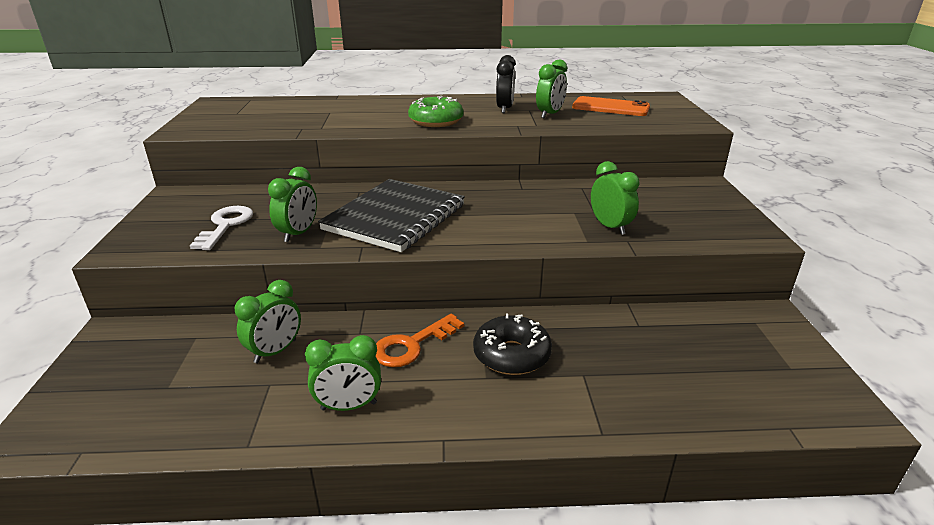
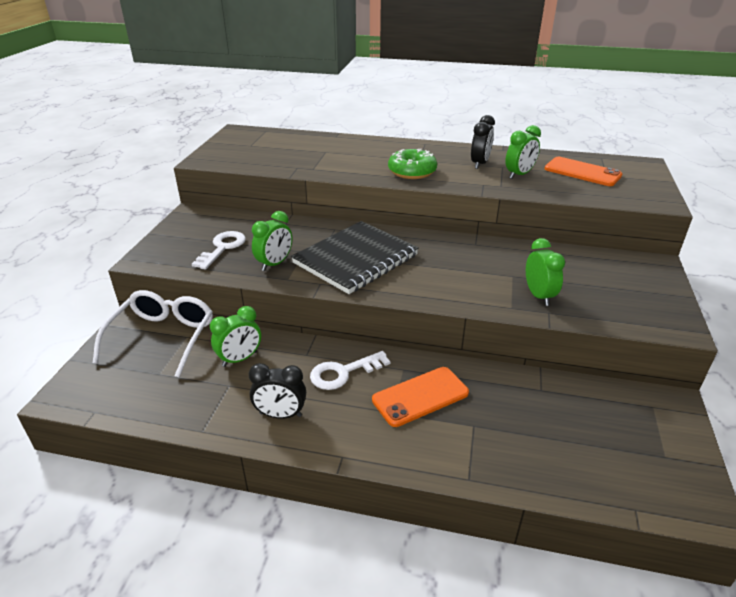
camera: 15 degrees right, 5 degrees up
green clock [305,335,381,411] -> black clock [249,363,306,419]
orange key [375,314,464,367] -> white key [310,351,391,390]
black donut [473,314,552,375] -> orange phone [372,367,469,427]
none -> white glasses [93,290,213,377]

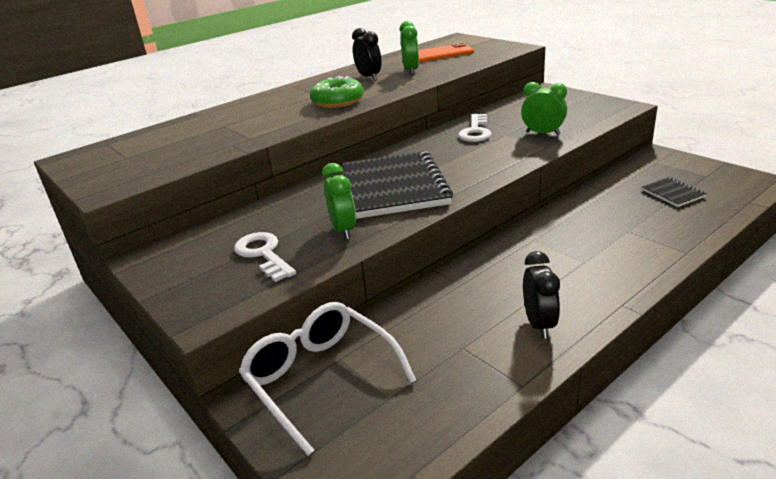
camera: 50 degrees left, 5 degrees down
green clock [210,306,261,367] -> none
black clock [249,363,306,419] -> black clock turned 45 degrees counterclockwise [523,251,560,339]
white key [310,351,391,390] -> white key moved to [458,114,492,142]
orange phone [372,367,469,427] -> none
none -> black notebook [641,177,707,207]

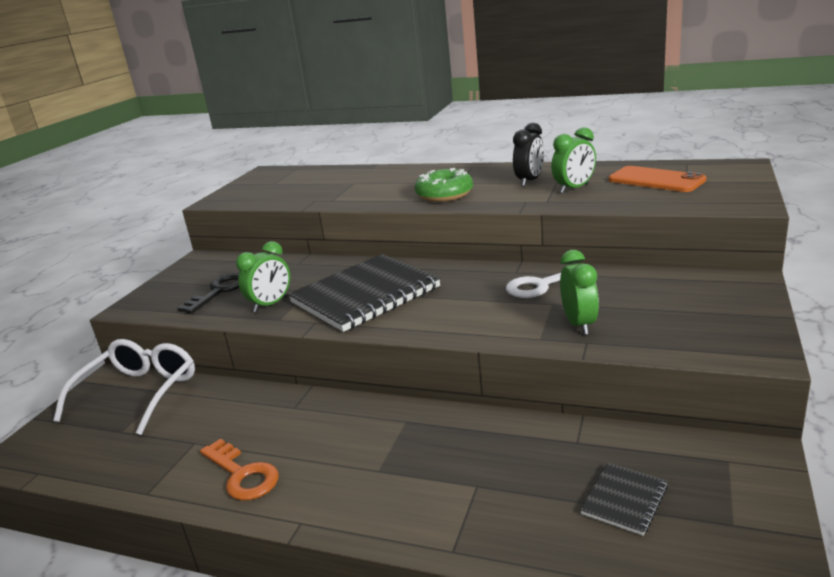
camera: 60 degrees right, 5 degrees down
white key [234,232,296,282] -> black key [178,273,239,314]
black clock [523,251,560,339] -> orange key [200,439,279,501]

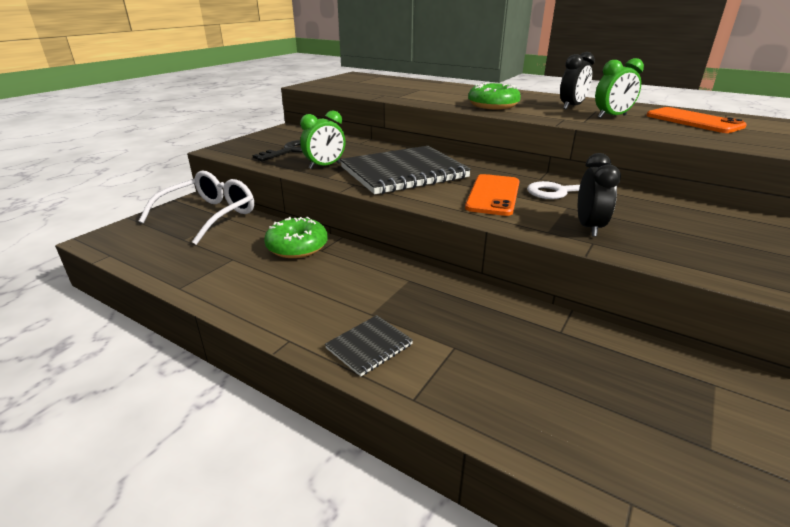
camera: 10 degrees right, 5 degrees up
orange key [200,439,279,501] -> none
green clock [560,250,599,335] -> black clock [578,153,621,237]
black notebook [580,463,668,536] -> black notebook moved to [325,315,413,377]
none -> green donut [264,217,328,258]
none -> orange phone [465,174,520,216]

